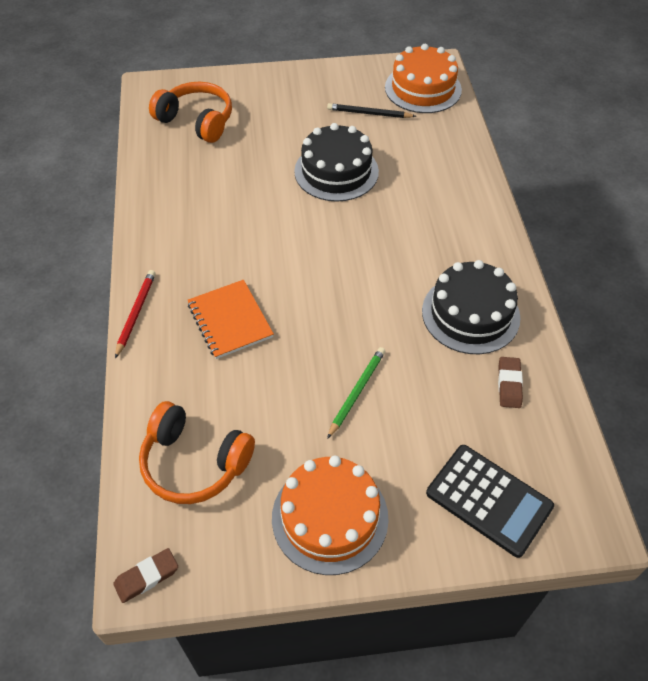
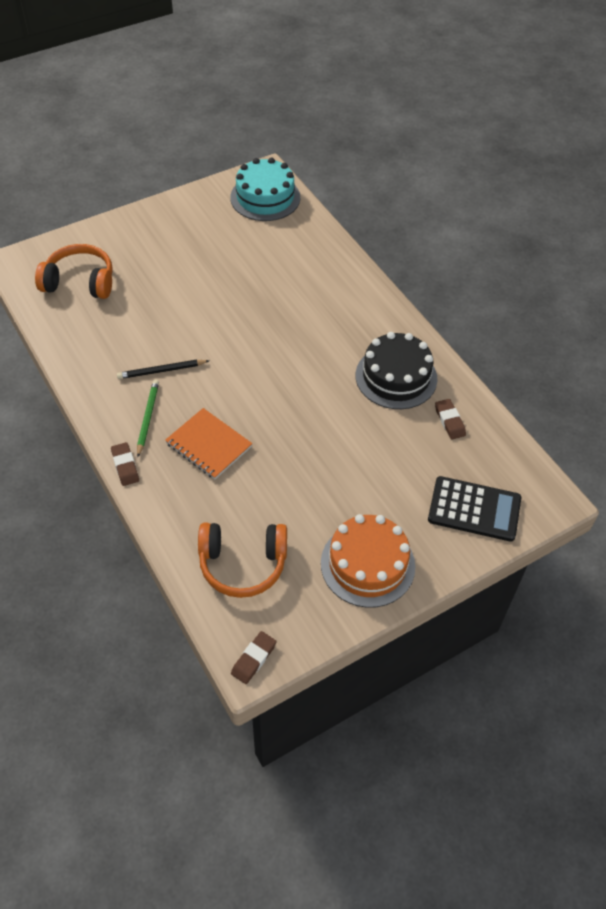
camera: 25 degrees left, 0 degrees up
red pencil [115,270,156,358] -> brown eraser [111,442,139,486]
black cake [294,123,379,202] -> none
black pencil [327,103,416,118] -> black pencil moved to [117,360,209,379]
green pencil [327,347,385,439] -> green pencil moved to [137,380,159,457]
orange cake [385,44,462,113] -> turquoise cake [230,157,300,221]

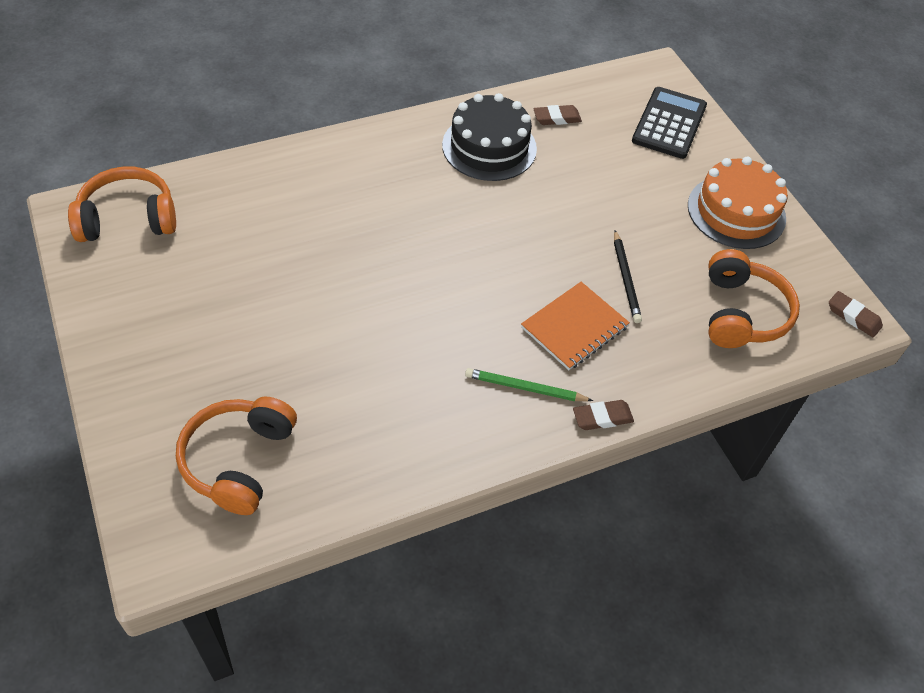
camera: 85 degrees left, 0 degrees up
black pencil [117,360,209,379] -> black pencil moved to [614,230,642,323]
turquoise cake [230,157,300,221] -> orange headphones [68,166,176,242]

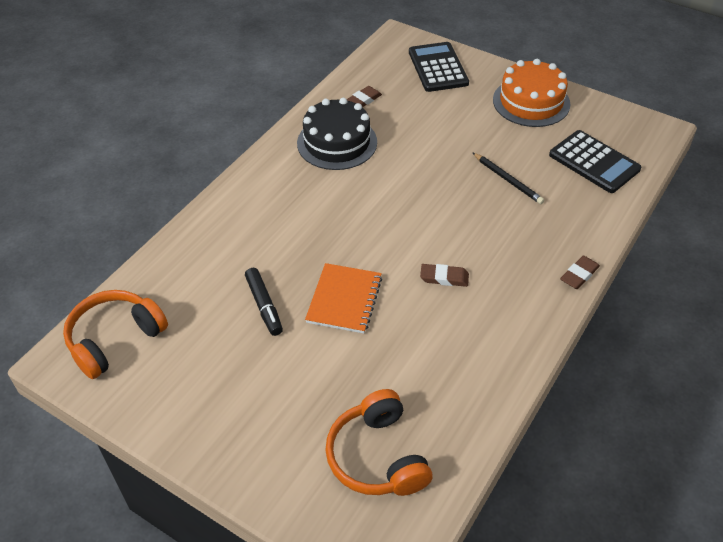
camera: 30 degrees left, 5 degrees down
green pencil [465,368,593,401] -> none
orange notebook [521,282,630,370] -> orange notebook moved to [305,263,382,333]
orange headphones [708,249,800,348] -> black calculator [549,130,641,193]
brown eraser [829,291,883,337] -> brown eraser moved to [420,264,469,287]
none -> black marker [245,268,283,336]

